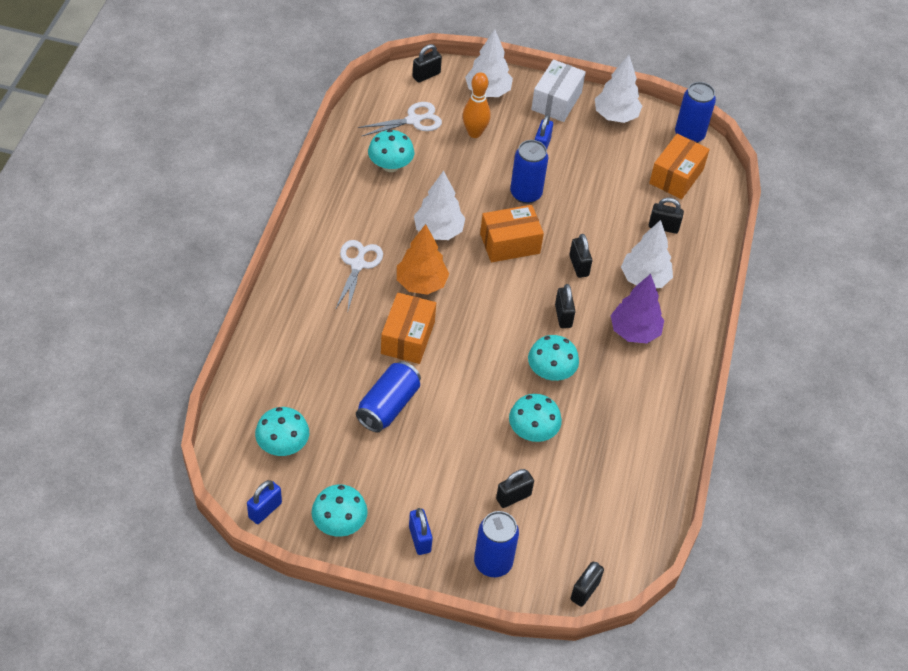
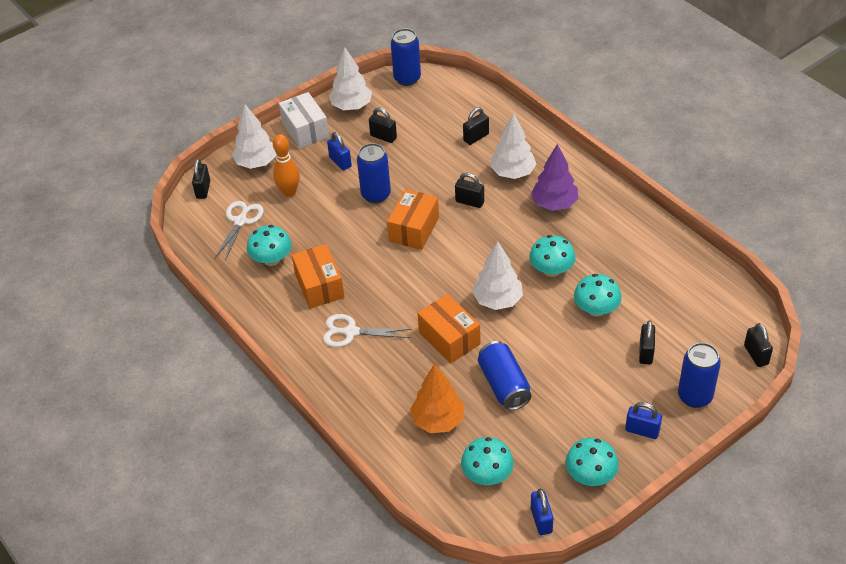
camera: 45 degrees left, 5 degrees down
white scissors [335,240,383,310] -> white scissors turned 45 degrees counterclockwise [323,314,411,347]
orange tree [397,224,449,295] -> orange tree moved to [410,363,464,433]
white tree [414,171,466,240] -> white tree moved to [472,241,523,310]
black padlock [555,284,575,328] -> black padlock moved to [369,107,397,143]
orange box [649,134,710,199] -> orange box moved to [292,244,345,309]

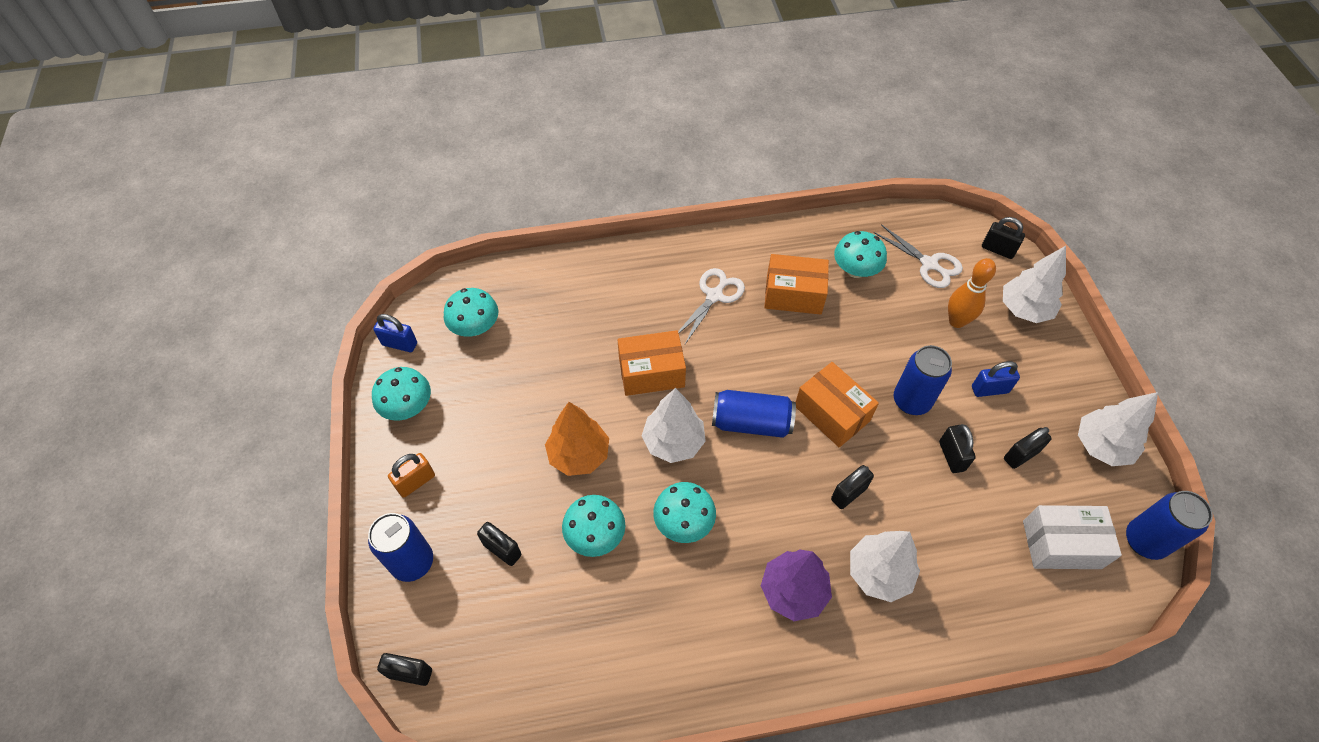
camera: 115 degrees right, 10 degrees up
white box [279,92,329,148] -> white box moved to [1023,505,1122,569]
orange tree [410,363,464,433] -> orange tree moved to [545,402,609,476]
black padlock [463,107,489,145] -> black padlock moved to [939,424,976,473]
blue can [478,341,532,410] -> blue can moved to [712,390,796,438]
blue padlock [625,402,662,439] -> orange padlock [388,453,435,498]

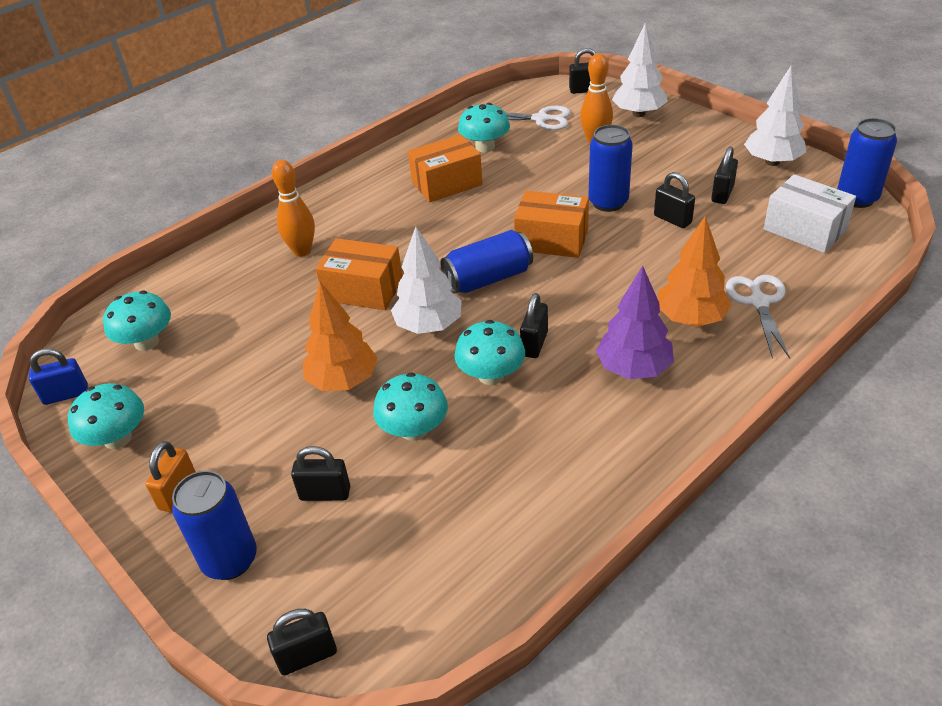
camera: 30 degrees left, 15 degrees down
orange box [618,330,686,396] -> orange box turned 60 degrees clockwise [316,238,403,310]
white scissors [678,268,745,344] -> white scissors moved to [726,275,790,359]
black padlock [831,465,874,509] -> black padlock moved to [520,293,548,358]
white tree [850,531,920,602] -> orange tree [658,216,732,327]
blue padlock [972,361,1020,397] -> none
white box [1023,505,1122,569] -> white box turned 75 degrees clockwise [764,174,856,253]
none -> orange bowling pin [272,160,315,257]

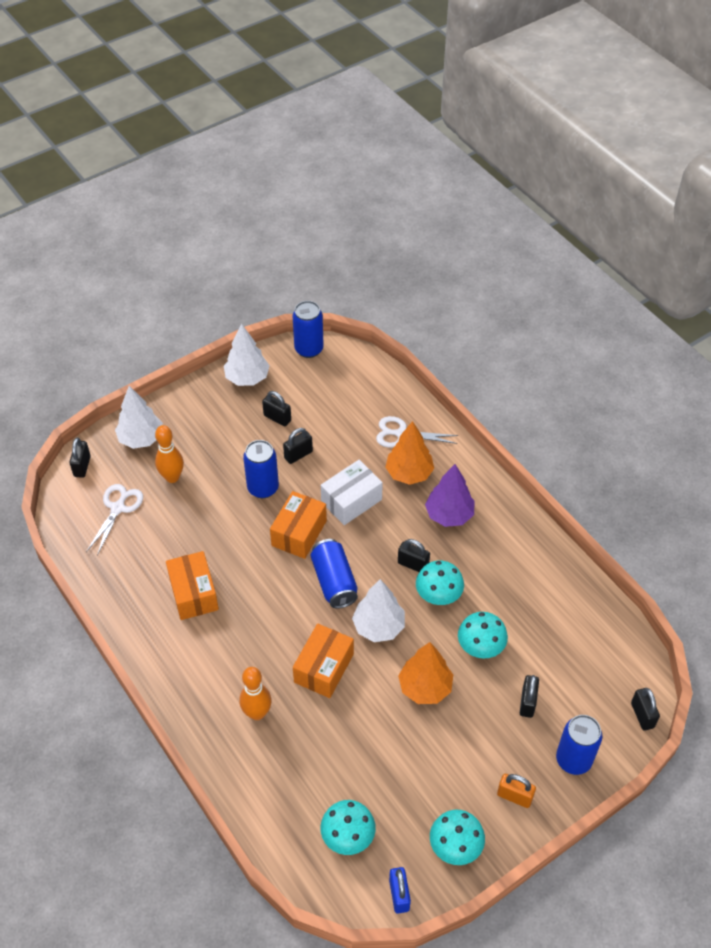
camera: 85 degrees left, 10 degrees up
turquoise mushroom [458,103,510,152] -> none
white box [764,174,856,253] -> white box moved to [321,460,383,525]

